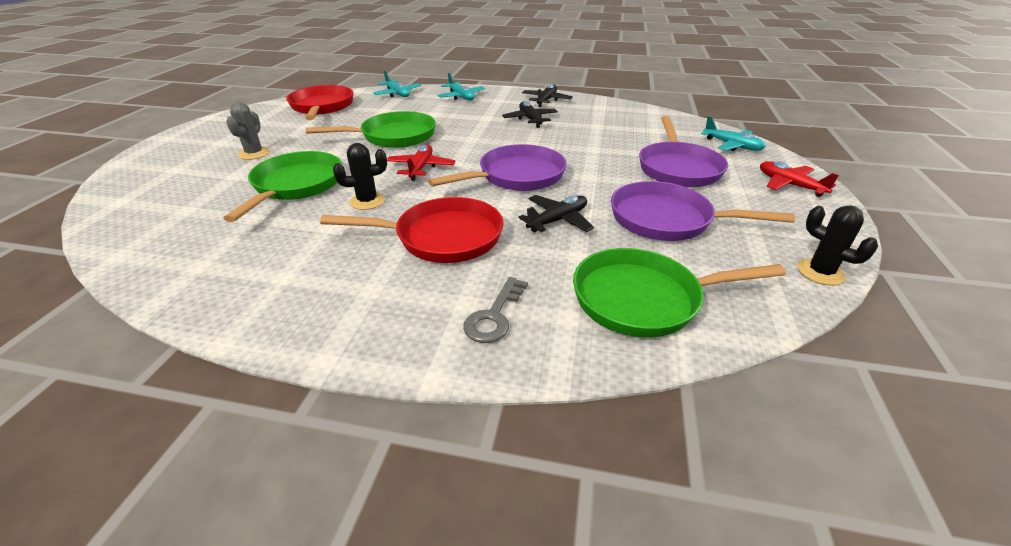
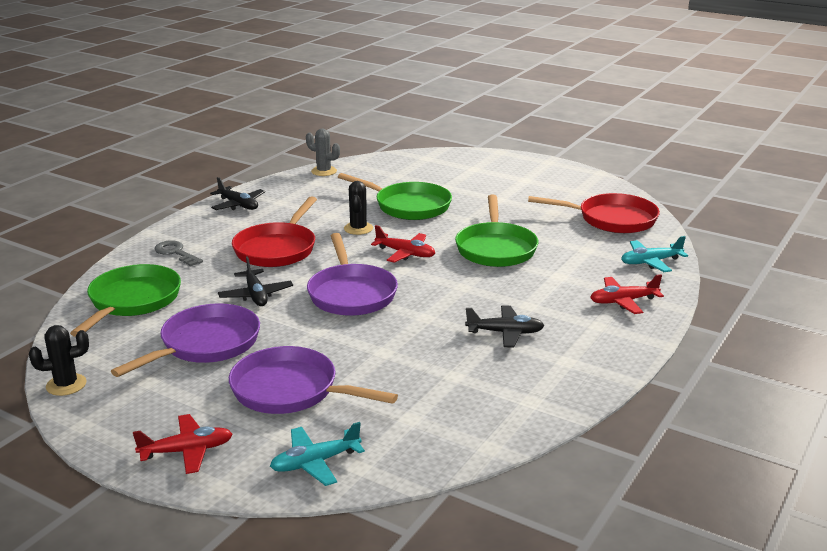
camera: 110 degrees right, 10 degrees down
grey cactus [226,102,270,160] -> grey cactus moved to [306,129,340,176]
turquoise plane [437,73,485,100] -> red plane [590,274,664,314]
black plane [522,84,573,107] -> black plane moved to [210,177,265,210]

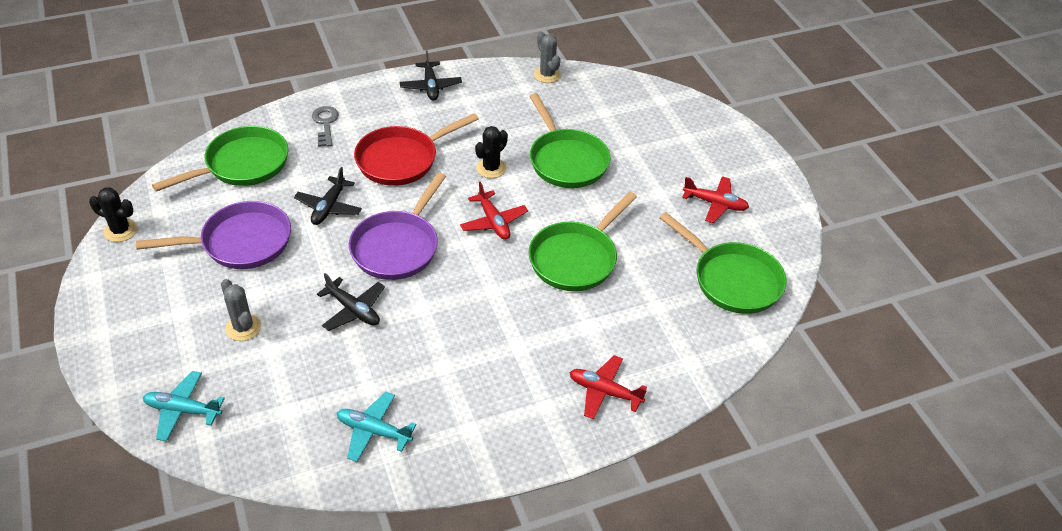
camera: 35 degrees right, 20 degrees up
red plane [133,414,232,474] -> red plane moved to [682,176,749,223]
purple pan [229,346,398,414] -> grey cactus [221,279,261,341]
black plane [465,305,545,348] -> black plane moved to [317,273,385,331]
red pan [528,193,660,233] -> green pan [660,212,786,314]
turquoise plane [621,236,688,272] -> turquoise plane moved to [337,392,416,462]

